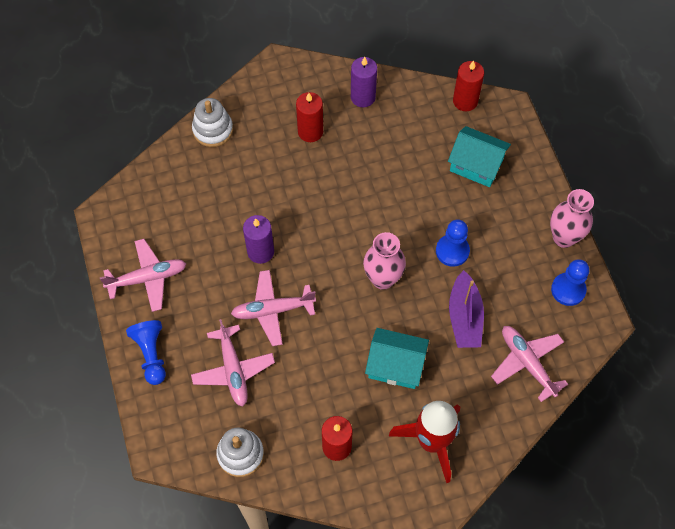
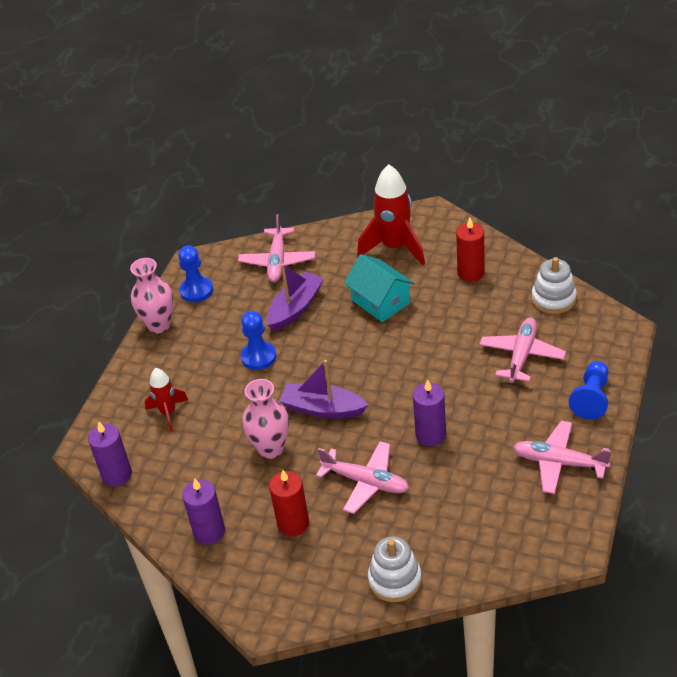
camera: 140 degrees left, 20 degrees down
pink plane [231,270,316,346] -> pink plane moved to [316,441,409,514]
pink vase [363,232,406,290] -> pink vase moved to [242,379,289,459]
turquoise house [448,126,511,187] -> red rocket [145,368,188,431]
red candle [453,61,484,111] -> purple candle [88,421,132,487]
none -> purple boat [279,360,368,418]

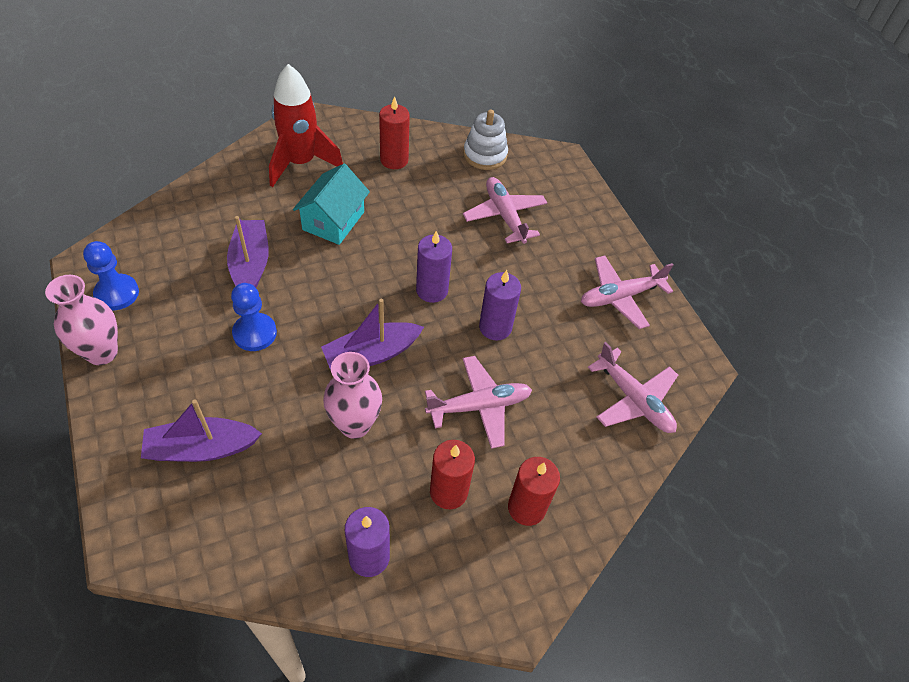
camera: 50 degrees left, 10 degrees up
purple candle [88,421,132,487] -> purple candle moved to [416,231,452,303]
red rocket [145,368,188,431] -> purple boat [141,400,262,462]
pink plane [238,214,315,282] -> pink plane moved to [588,342,678,433]
turquoise house [344,254,414,322] -> turquoise house turned 75 degrees counterclockwise [293,164,370,245]
white stacking toy [368,537,422,602] -> none
blue pawn [569,361,609,420] -> none
none -> red candle [508,457,560,526]

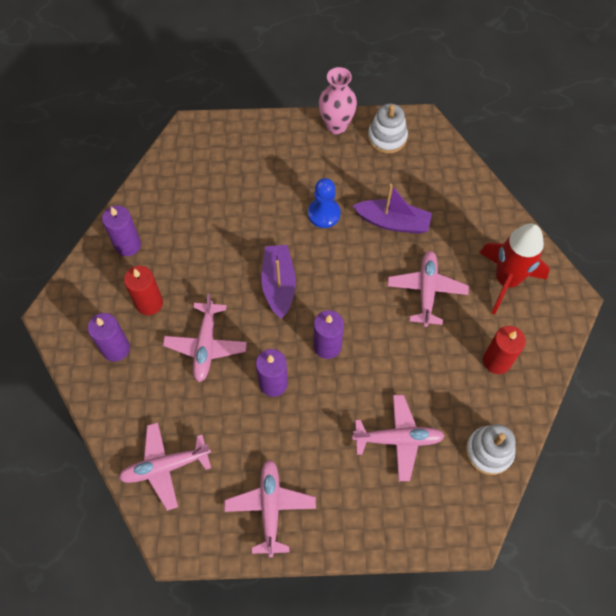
camera: 115 degrees right, 10 degrees up
blue pawn [83,241,139,310] -> white stacking toy [368,104,408,153]
purple boat [141,400,262,462] -> none
turquoise house [293,164,370,245] -> pink plane [388,251,469,327]
pink vase [323,352,382,439] -> none
red candle [508,457,560,526] -> purple candle [87,313,130,362]

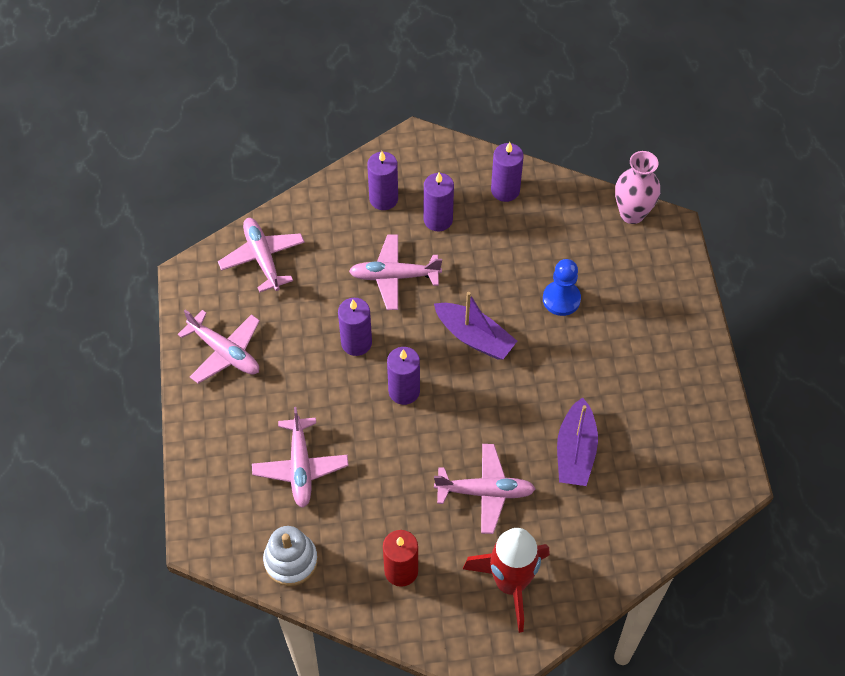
camera: 85 degrees right, 5 degrees down
red candle [124,266,163,315] -> purple candle [424,173,454,231]
pink plane [224,459,316,557] -> pink plane turned 45 degrees clockwise [178,310,260,384]
purple boat [262,245,296,319] -> purple boat turned 45 degrees clockwise [434,292,517,360]
blue pawn [308,178,341,228] -> blue pawn moved to [543,259,581,316]
pink vase [319,67,357,134] -> pink vase moved to [615,151,660,224]
white stacking toy [368,104,408,153] -> none

